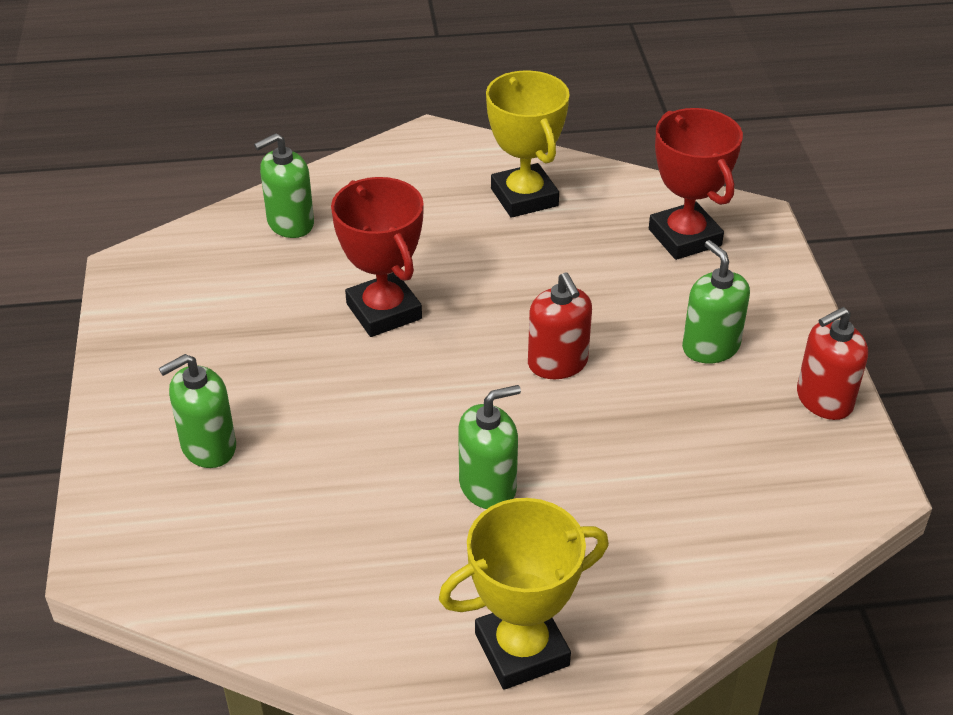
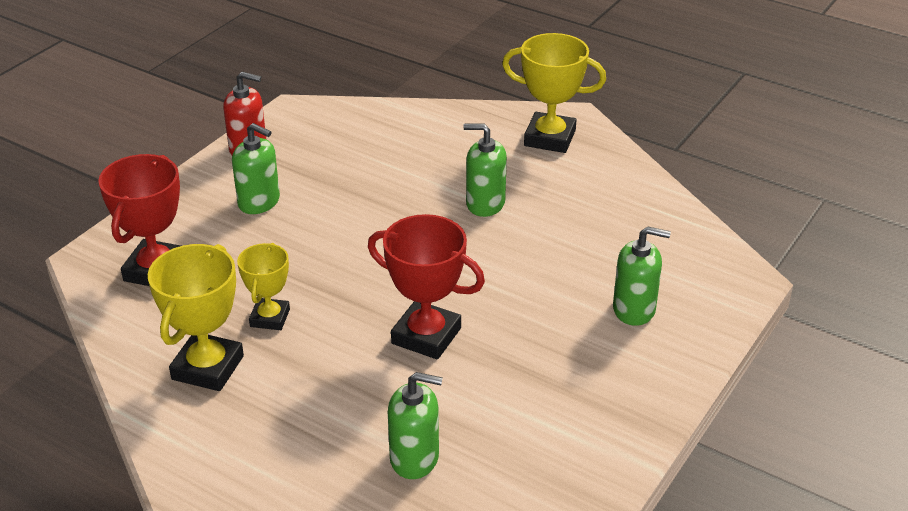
camera: 140 degrees left, 5 degrees down
red trophy [331,177,424,337] -> red trophy turned 75 degrees counterclockwise [368,214,485,359]
red soap dispenser [528,273,592,379] -> none
green soap dispenser [682,240,750,363] -> green soap dispenser turned 75 degrees counterclockwise [232,123,280,214]
none -> yellow trophy [237,243,290,330]

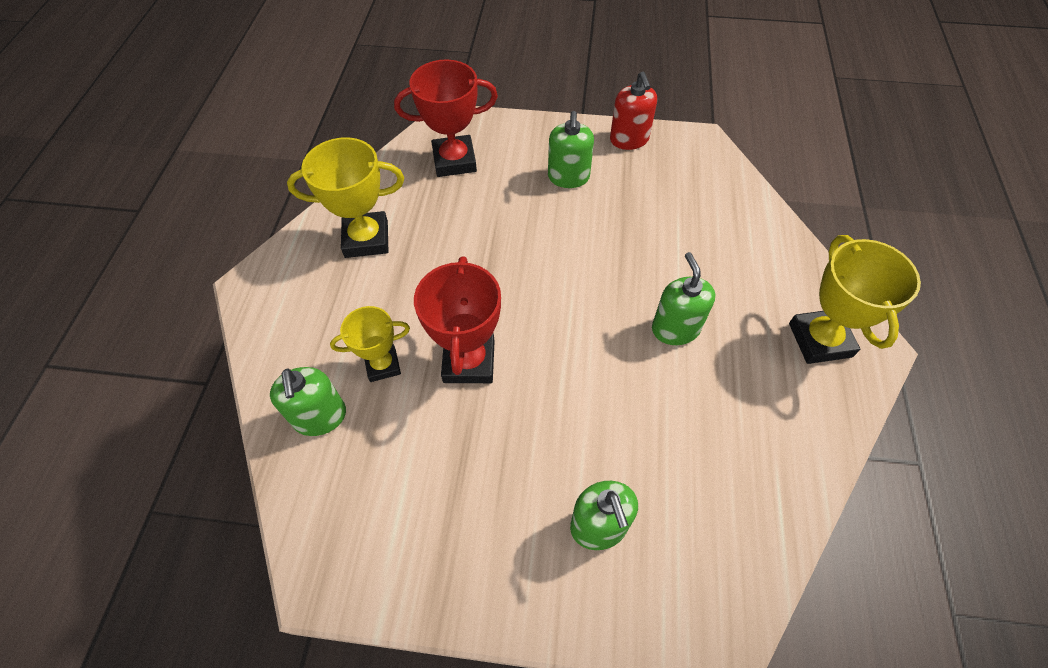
camera: 65 degrees right, 20 degrees up
yellow trophy [237,243,290,330] -> yellow trophy moved to [330,306,410,382]

